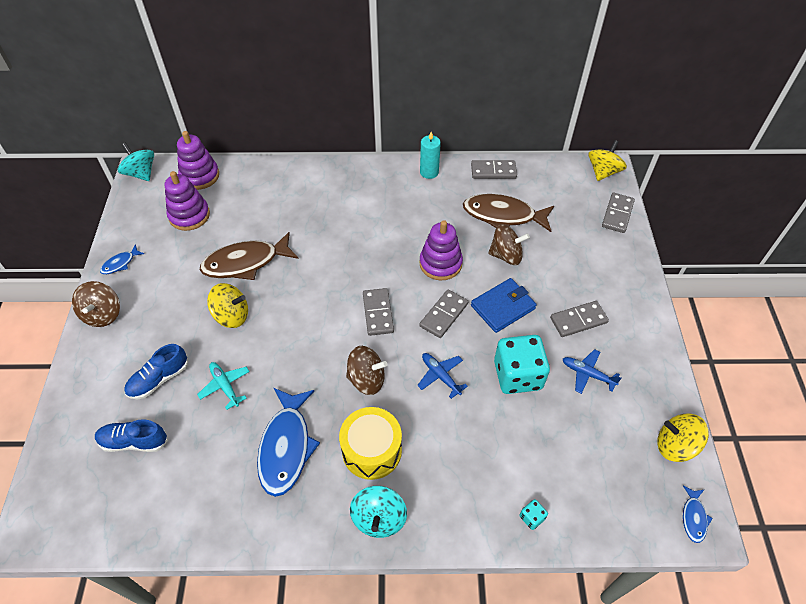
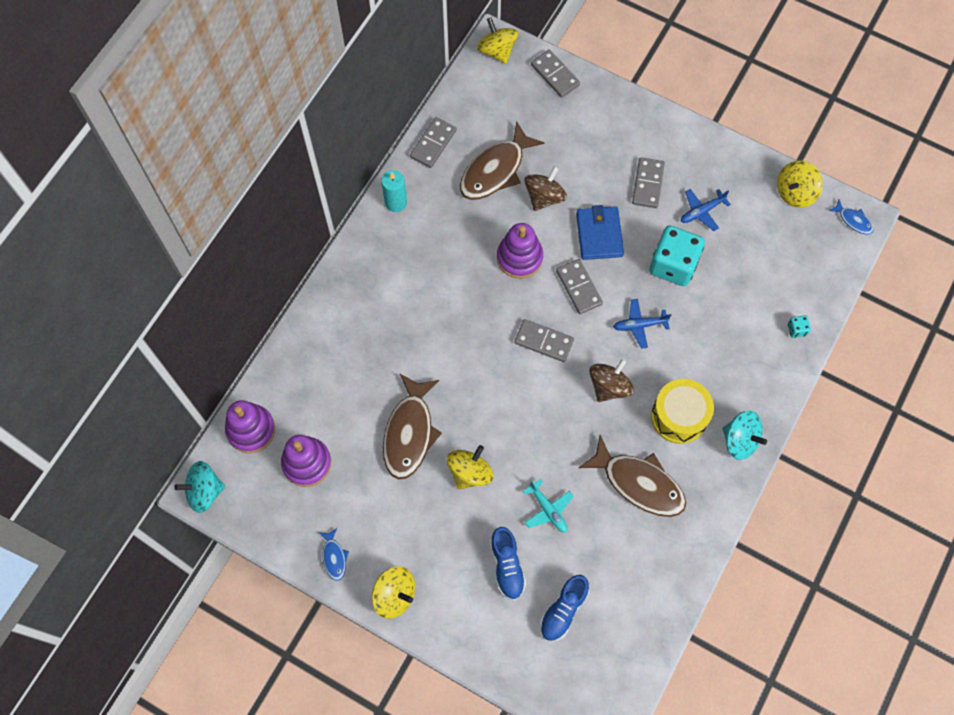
camera: 60 degrees left, 15 degrees up
brown spinning top [72,281,120,327] -> yellow spinning top [372,566,415,619]
turquoise plane [197,362,250,410] -> turquoise plane turned 120 degrees counterclockwise [523,479,574,533]
blue fish [257,388,320,497] -> brown fish [578,435,686,517]

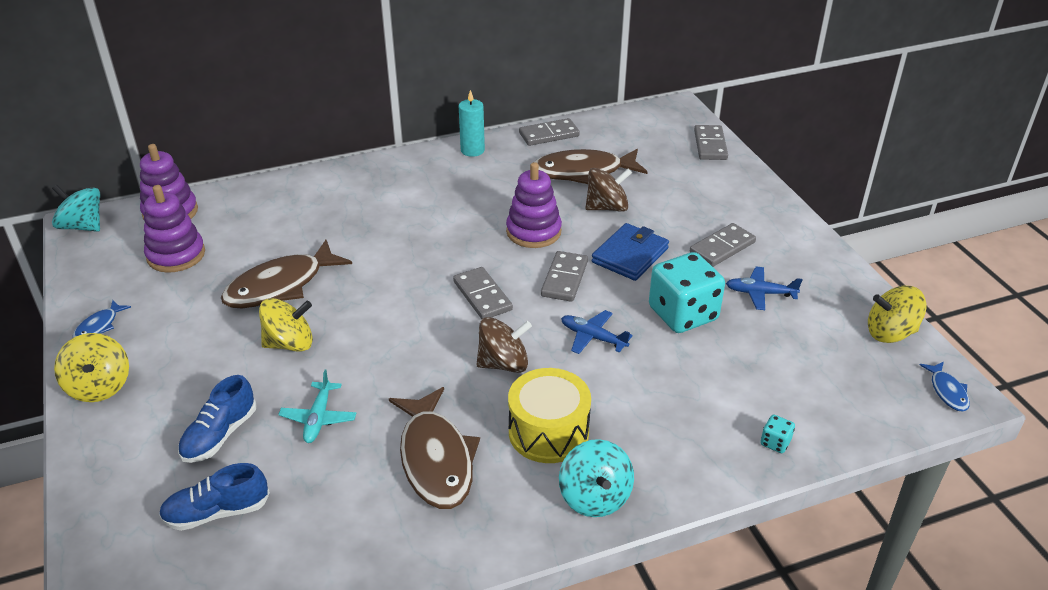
camera: 40 degrees right, 30 degrees down
yellow spinning top [477,17,518,64] -> none

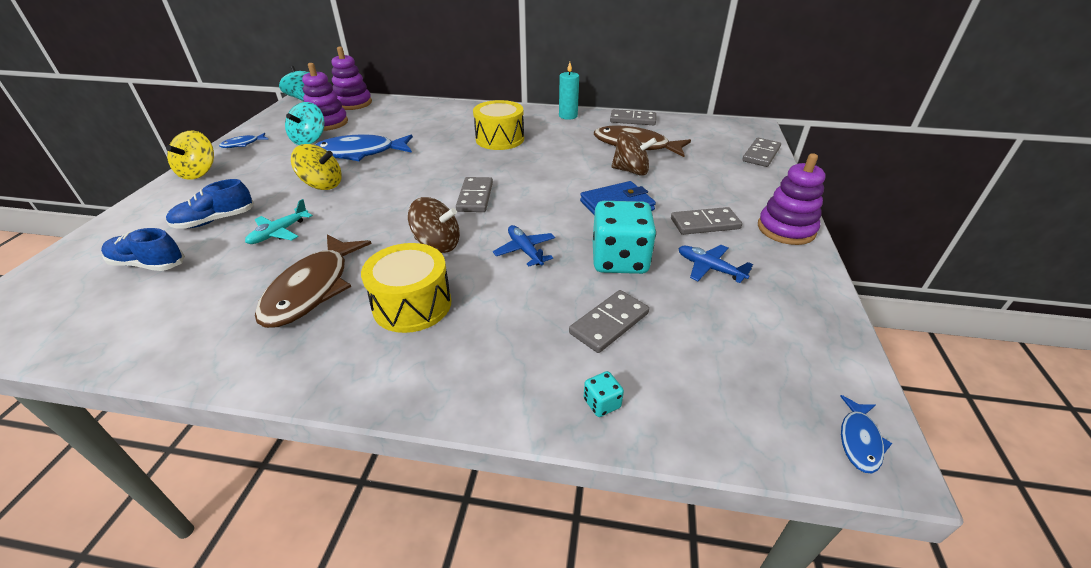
camera: 30 degrees right, 0 degrees up
brown fish [221,240,352,308] -> blue fish [314,134,413,161]
purple stacking toy [506,162,562,248] -> purple stacking toy moved to [758,153,826,245]
grey domino [541,251,588,302] -> grey domino moved to [569,290,649,353]
turquoise spinning top [559,439,634,517] -> turquoise spinning top moved to [285,102,325,145]
yellow spinning top [868,286,926,343] -> none
none -> yellow drum [473,100,524,150]

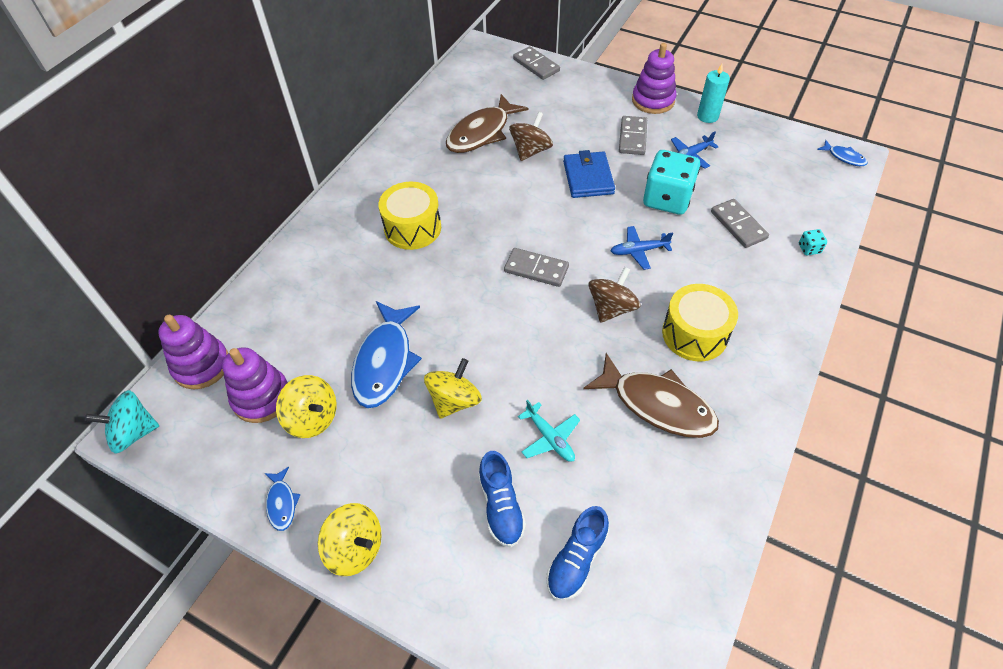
camera: 70 degrees left, 15 degrees up
turquoise spinning top [285,102,325,145] -> yellow spinning top [276,375,337,438]
turquoise candle [559,62,579,120] -> turquoise candle moved to [697,64,730,123]
grey domino [610,109,656,125] -> none

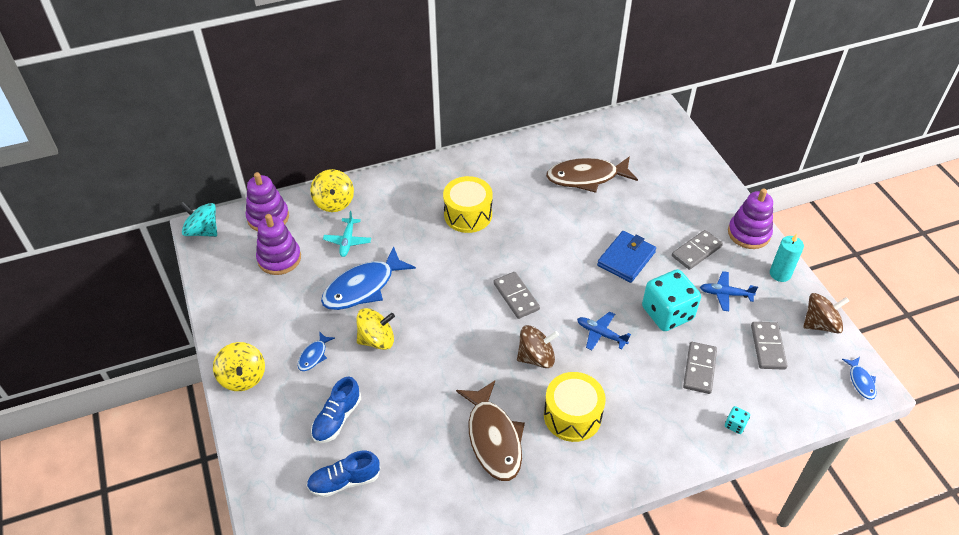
camera: 40 degrees right, 5 degrees down
blue fish [264,467,301,531] -> blue fish moved to [298,331,335,371]
yellow spinning top [276,375,337,438] -> yellow spinning top moved to [310,169,354,212]
brown spinning top [509,112,553,161] -> brown spinning top moved to [803,293,849,334]
grey domino [513,46,560,80] -> grey domino moved to [751,322,788,370]
turquoise plane [518,400,580,462] -> turquoise plane moved to [323,211,371,257]

